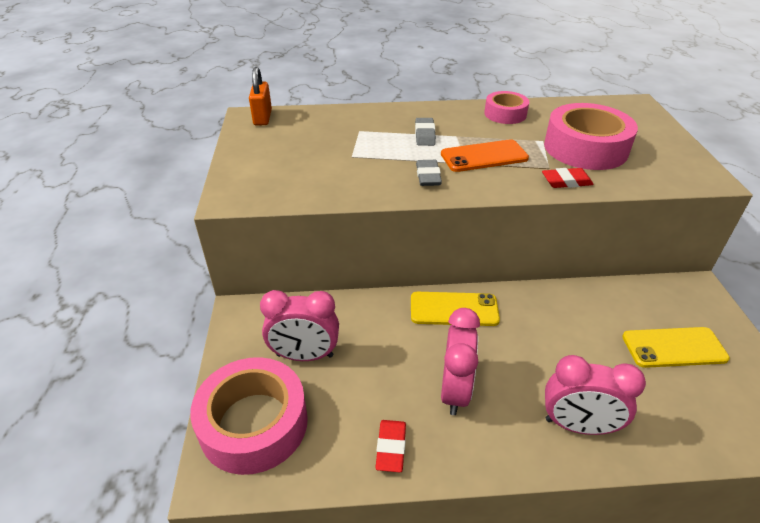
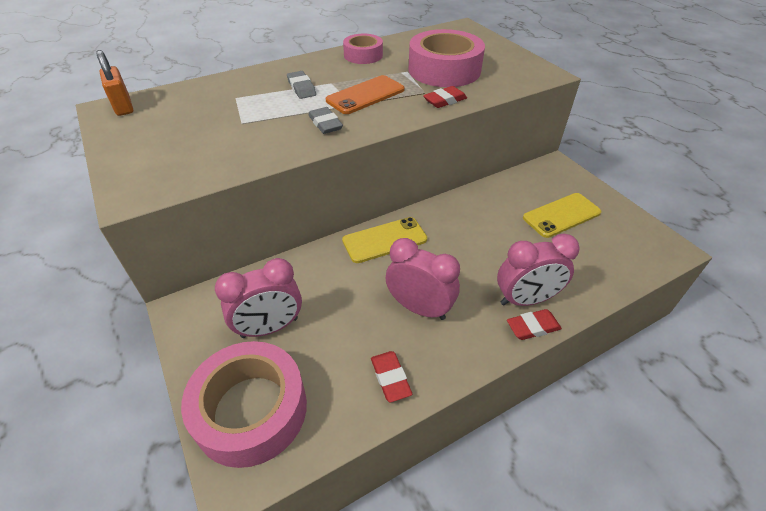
camera: 25 degrees left, 5 degrees up
pink clock [441,308,480,415] -> pink clock turned 45 degrees counterclockwise [386,238,460,320]
none -> red eraser [507,309,562,340]

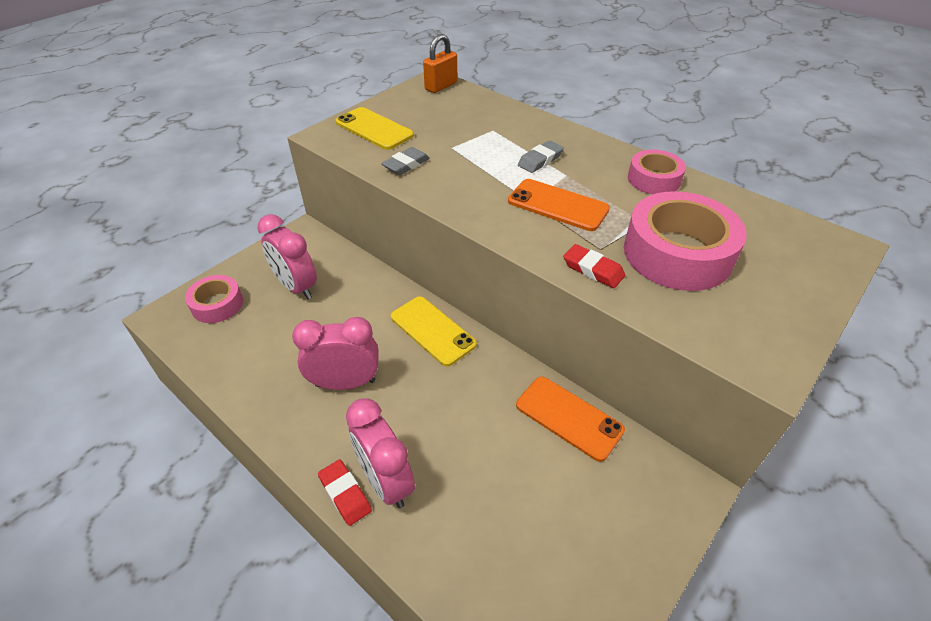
camera: 70 degrees right, 0 degrees up
pink tape [181,341,307,468] -> pink tape [185,275,243,323], size x0.57
grey eraser [308,107,343,134] -> grey eraser moved to [381,147,430,175]
red eraser [371,351,412,402] -> none
pink clock [386,238,460,320] -> pink clock turned 105 degrees counterclockwise [292,317,379,390]
yellow phone [523,193,602,238] -> yellow phone moved to [336,107,414,150]
none -> orange phone [516,377,625,462]

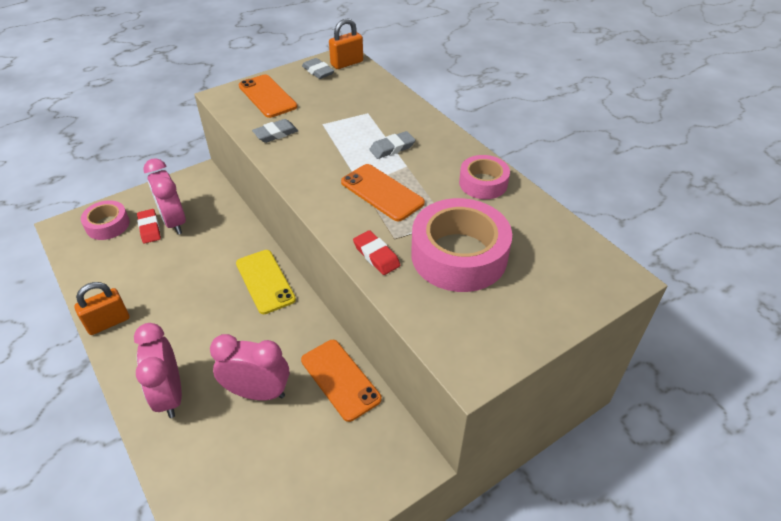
camera: 15 degrees right, 0 degrees up
pink clock [292,317,379,390] -> pink clock moved to [210,334,289,400]
red eraser [318,460,372,526] -> red eraser moved to [137,209,161,244]
yellow phone [336,107,414,150] -> orange phone [239,75,297,118]
none -> orange padlock [74,282,130,335]
none -> grey eraser [302,58,334,79]

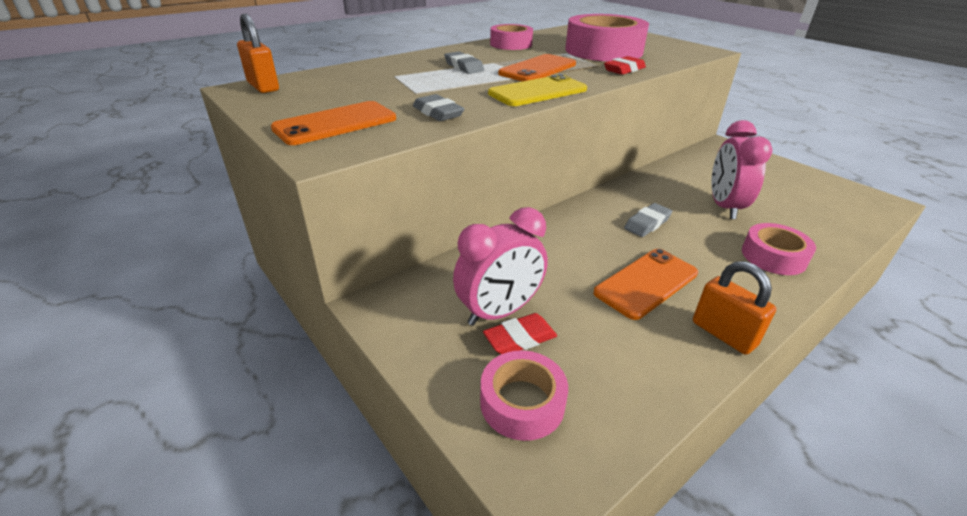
camera: 95 degrees left, 10 degrees down
pink clock [134,323,182,418] -> pink tape [742,223,816,275]
yellow phone [236,250,296,314] -> yellow phone moved to [488,74,587,106]
orange phone [301,340,382,422] -> orange phone moved to [593,249,698,320]
grey eraser [302,58,334,79] -> grey eraser moved to [624,203,672,237]

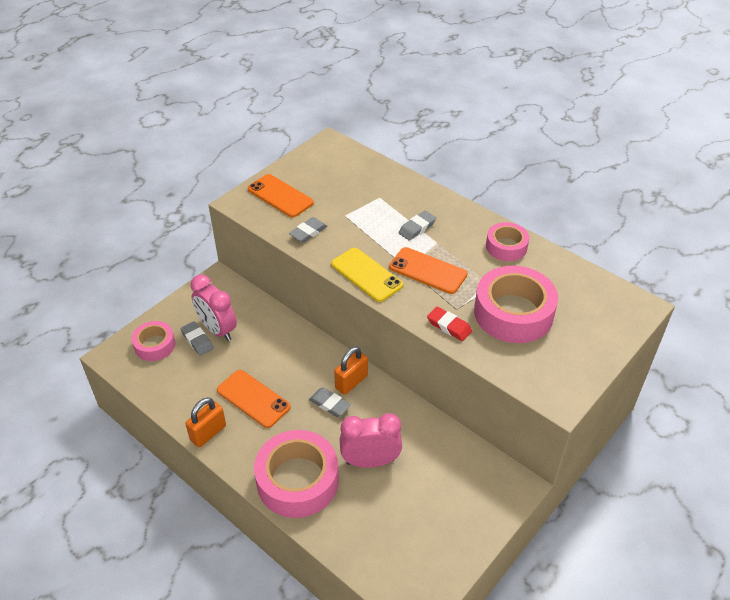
camera: 80 degrees right, 10 degrees up
orange padlock [237,14,279,93] -> orange padlock moved to [334,347,368,395]
red eraser [483,313,557,354] -> grey eraser [180,321,213,356]
pink tape [742,223,816,275] -> pink tape [254,430,339,518], size x1.77

